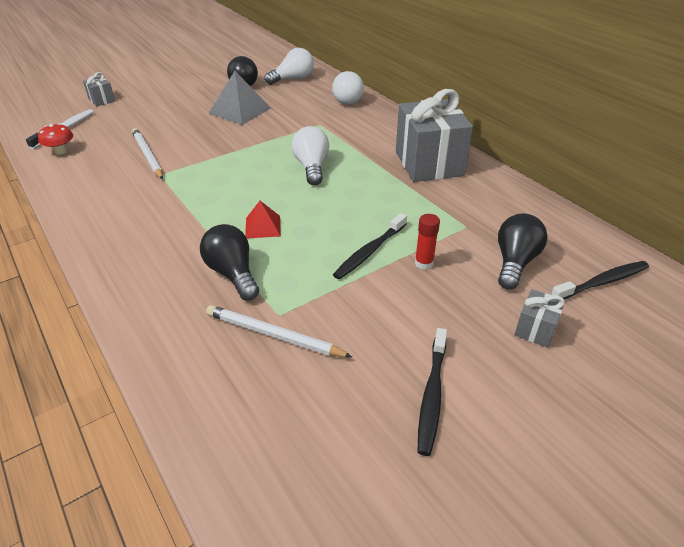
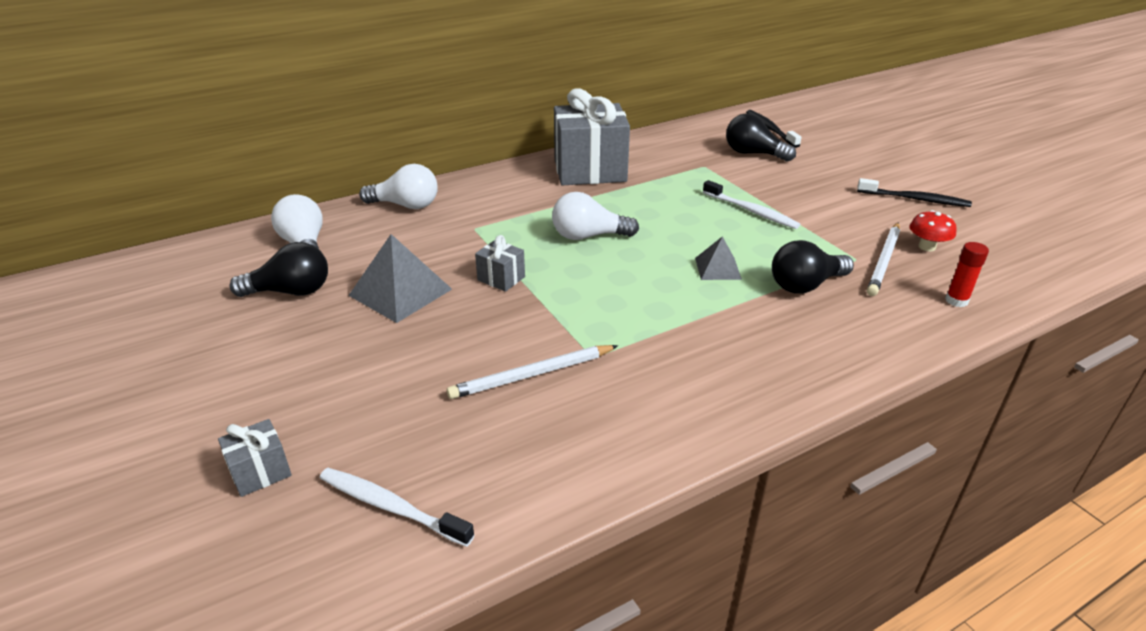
camera: 85 degrees left, 5 degrees down
red mushroom [38,123,73,155] -> red mushroom moved to [909,210,957,251]
red pyramid [245,201,281,239] -> grey pyramid [695,236,742,280]
black toothbrush [333,213,407,279] -> white toothbrush [703,180,800,229]
red glue stick [415,214,440,270] -> red glue stick moved to [945,242,989,307]
grey gift [514,289,565,348] -> grey gift moved to [475,235,525,292]

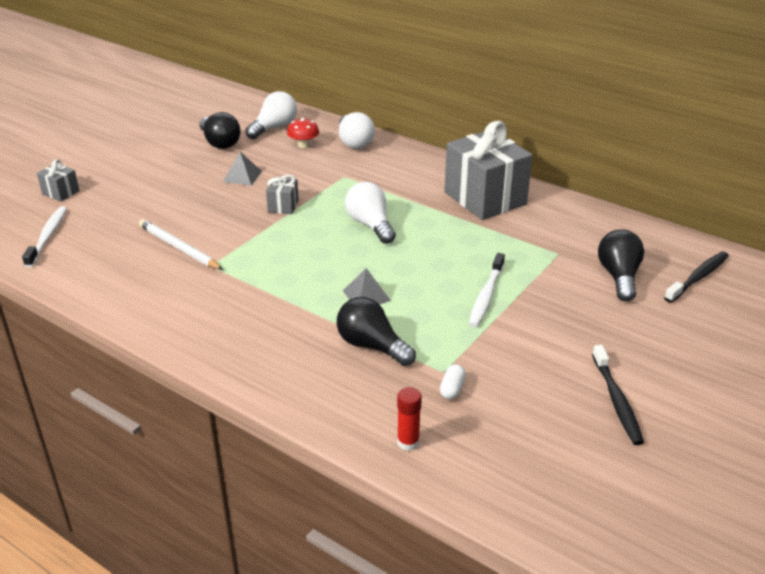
camera: 65 degrees right, 0 degrees up
grey pyramid [348,234,452,323] -> grey pyramid [223,152,262,186], size x0.58
white pencil [867,223,900,296] -> white capsule [440,364,466,400]
red mushroom [909,210,957,251] -> red mushroom moved to [287,118,319,148]

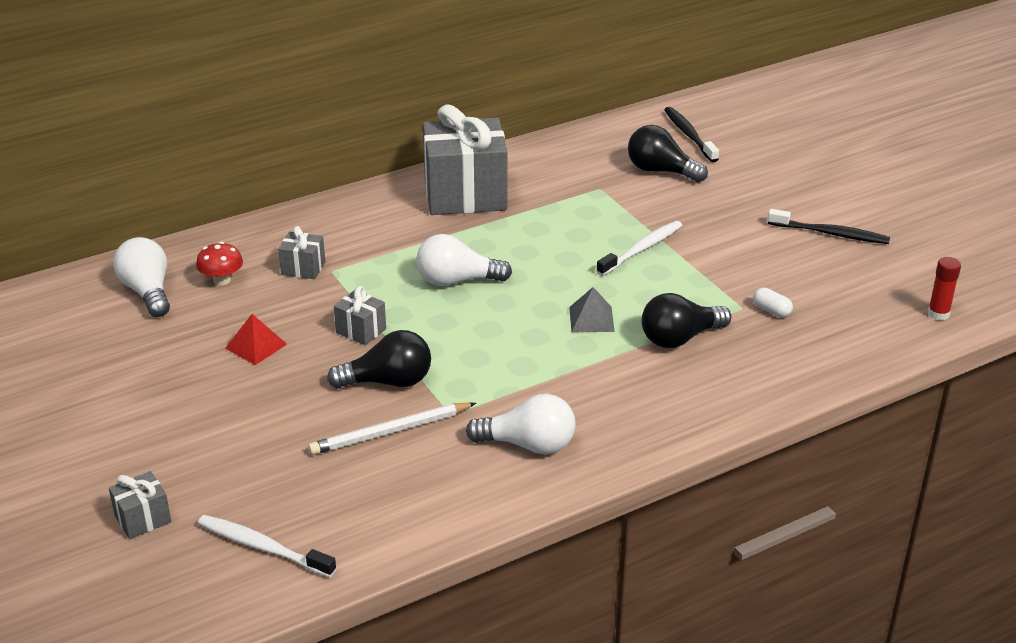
camera: 65 degrees left, 0 degrees up
black light bulb [199,112,241,149] -> black light bulb moved to [327,330,431,388]
grey pyramid [223,152,262,186] -> red pyramid [225,314,287,365]
white light bulb [339,112,375,149] -> white light bulb moved to [466,394,576,454]
red glue stick [397,387,422,451] -> red glue stick moved to [928,257,961,320]
white toothbrush [469,253,505,327] -> white toothbrush turned 90 degrees counterclockwise [596,221,683,276]
none -> grey gift [278,226,325,279]

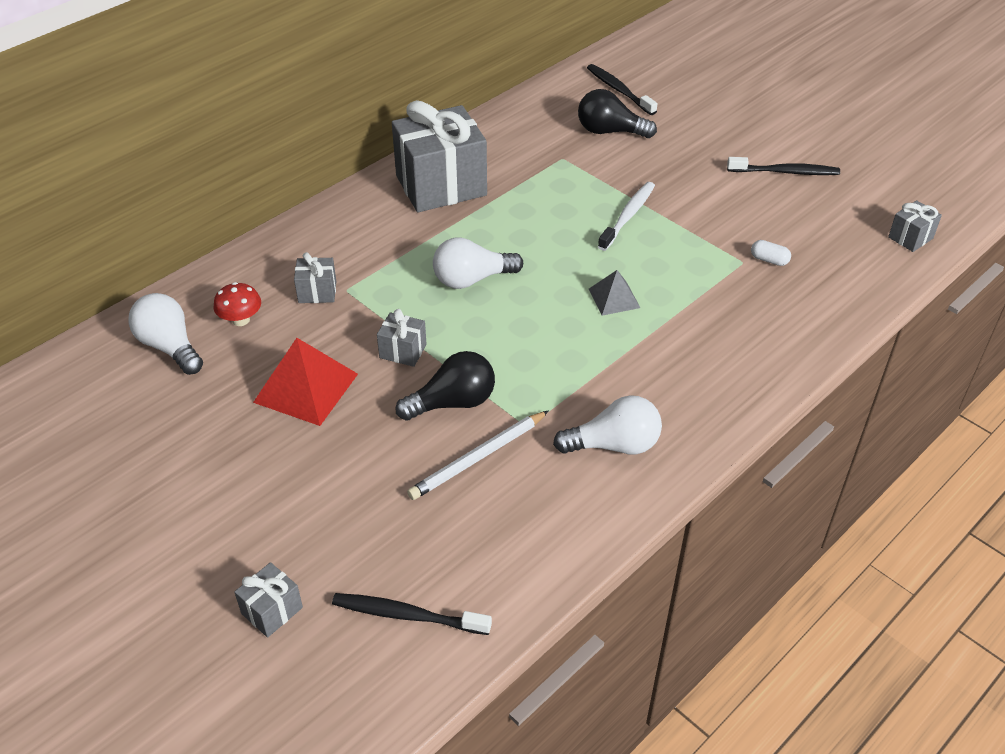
camera: 15 degrees left, 10 degrees up
white toothbrush [198,515,336,577] -> black toothbrush [332,593,492,635]
red pyramid [225,314,287,365] -> red pyramid [253,338,358,426], size x1.73
black light bulb [641,293,731,348] -> none
red glue stick [928,257,961,320] -> grey gift [888,200,942,252]

